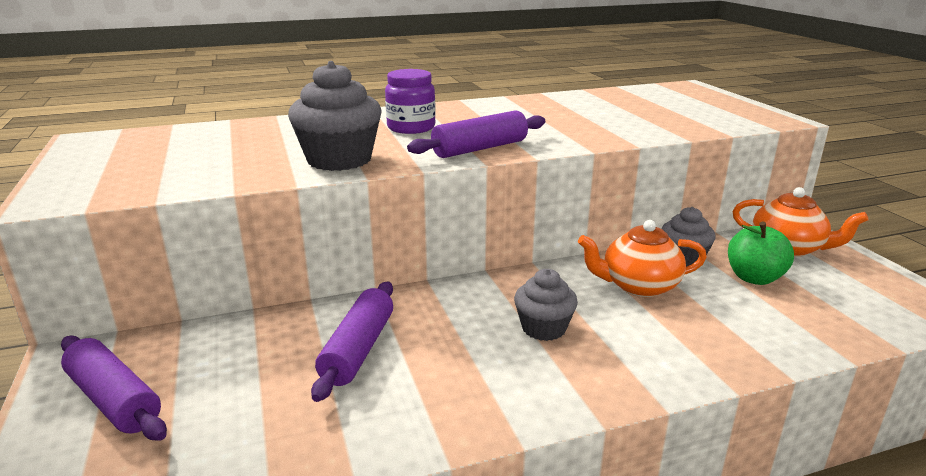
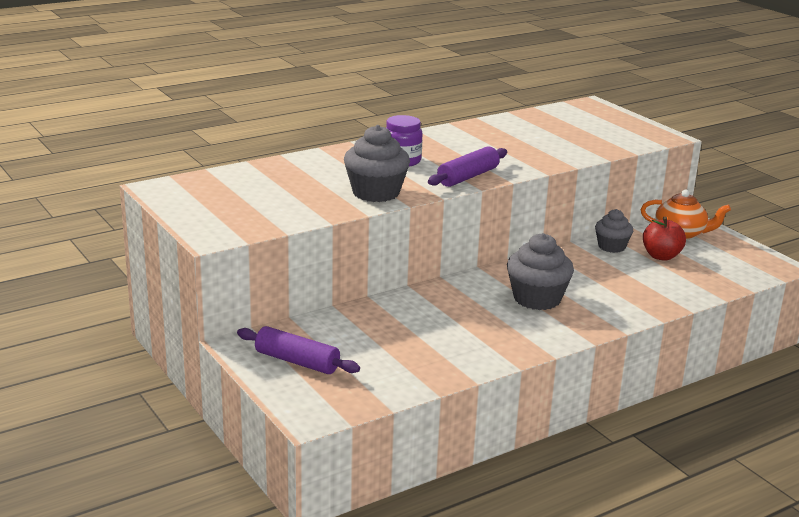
camera: 15 degrees left, 0 degrees up
purple rolling pin [311,281,393,402] -> none
grey cupcake [514,269,578,341] -> grey cupcake [507,233,574,310], size x1.59
orange teapot [578,220,707,297] -> none
green apple [728,222,794,285] -> red apple [643,217,686,261]

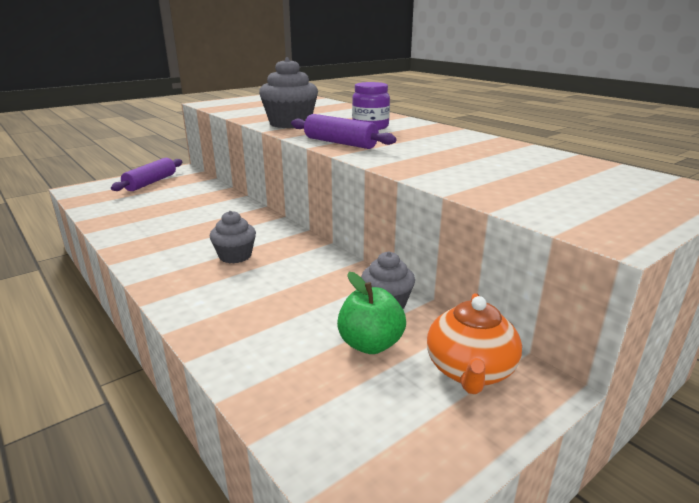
camera: 85 degrees right, 0 degrees up
grey cupcake [507,233,574,310] -> grey cupcake [210,211,256,264], size x0.63
red apple [643,217,686,261] -> green apple [337,272,406,354]

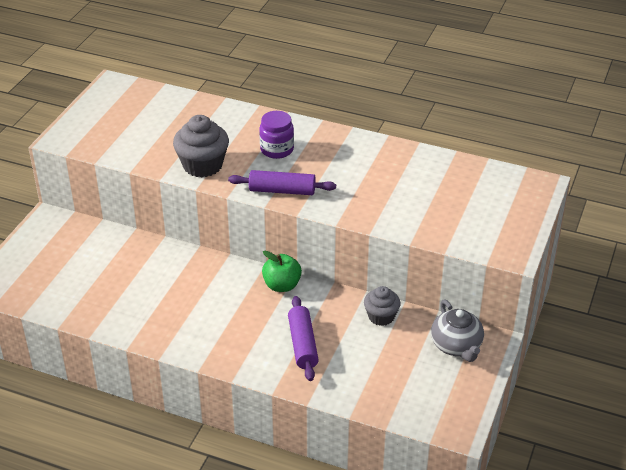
camera: 30 degrees left, 15 degrees up
purple rolling pin [111,158,182,191] -> purple rolling pin moved to [288,296,319,381]
grey cupcake [210,211,256,264] -> none
green apple [337,272,406,354] -> green apple moved to [262,251,302,292]
orange teapot [427,293,522,394] -> grey teapot [431,300,484,362]

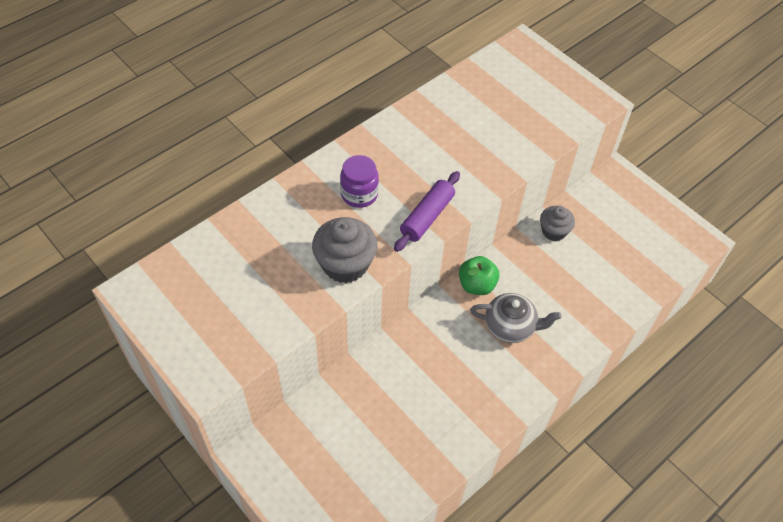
camera: 65 degrees left, 15 degrees up
purple rolling pin [288,296,319,381] -> none
grey teapot [431,300,484,362] -> grey teapot moved to [470,293,562,343]

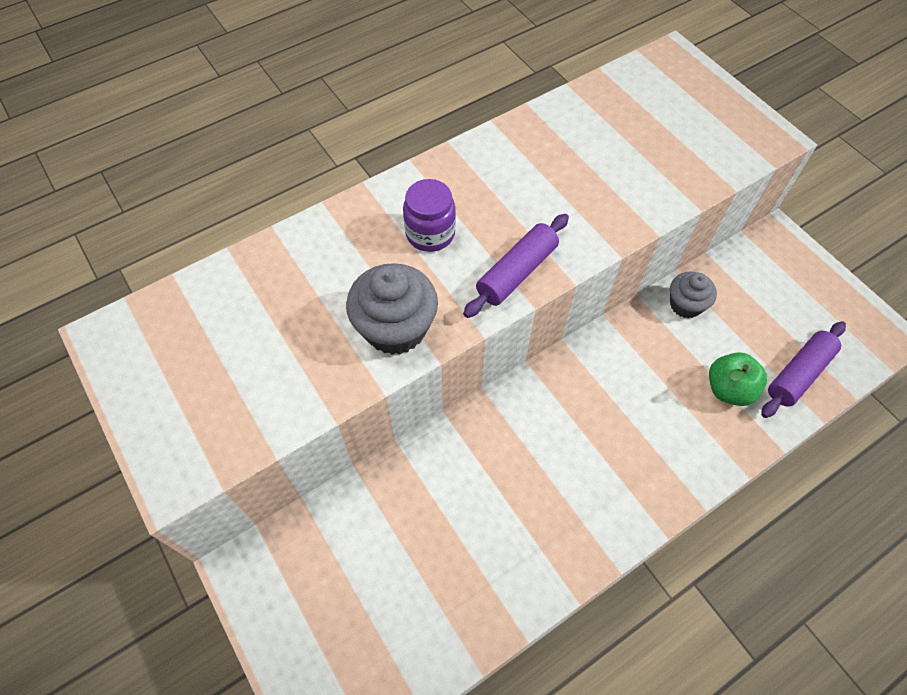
camera: 10 degrees right, 5 degrees up
green apple [459,256,499,295] -> green apple moved to [709,352,767,406]
grey teapot [470,293,562,343] -> none
none -> purple rolling pin [761,321,846,418]

